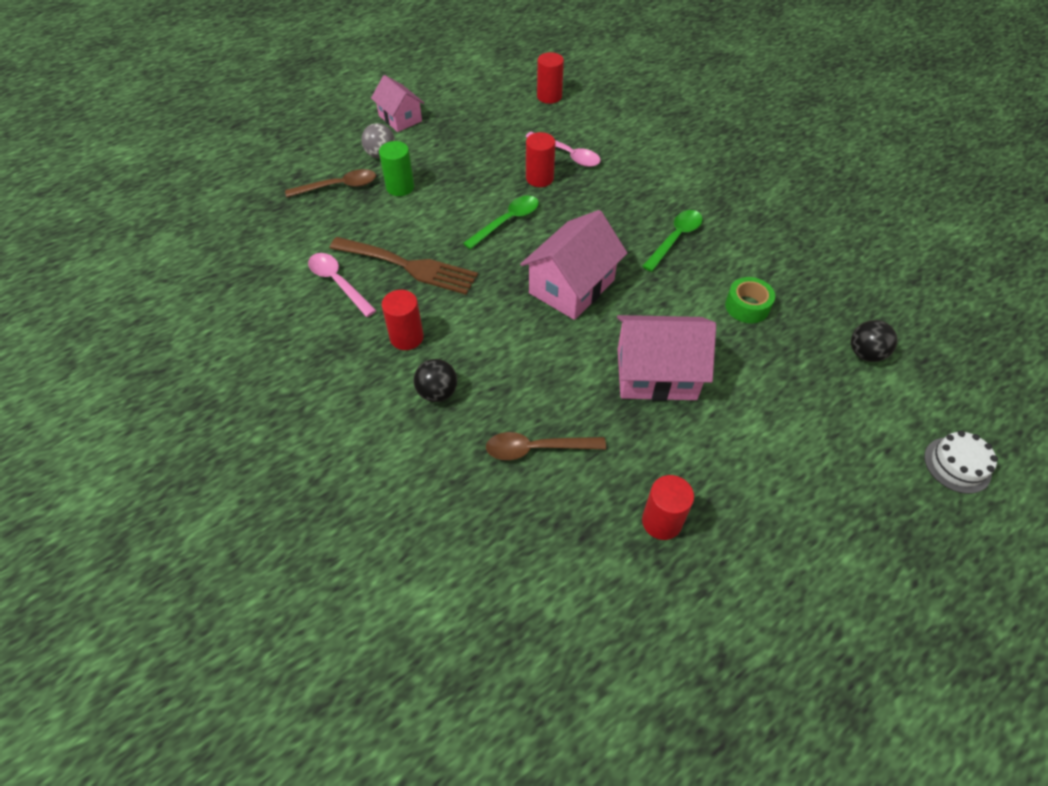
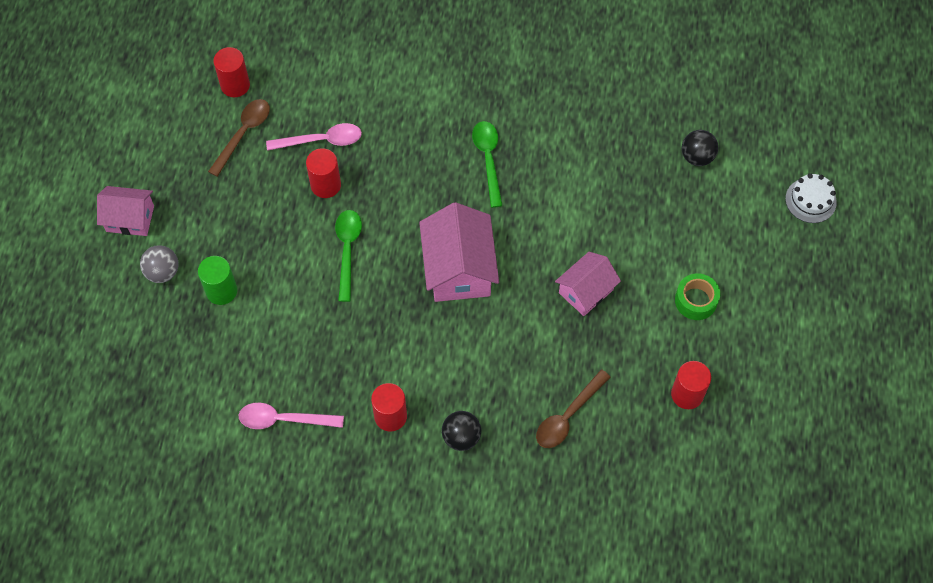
camera: 45 degrees left, 10 degrees up
brown spoon [285,169,376,197] -> brown spoon moved to [208,99,270,177]
brown fork [329,237,478,295] -> none
pink house [617,315,716,401] -> pink house [555,252,621,316], size x0.63
green tape [725,277,775,323] -> green tape moved to [675,273,720,320]

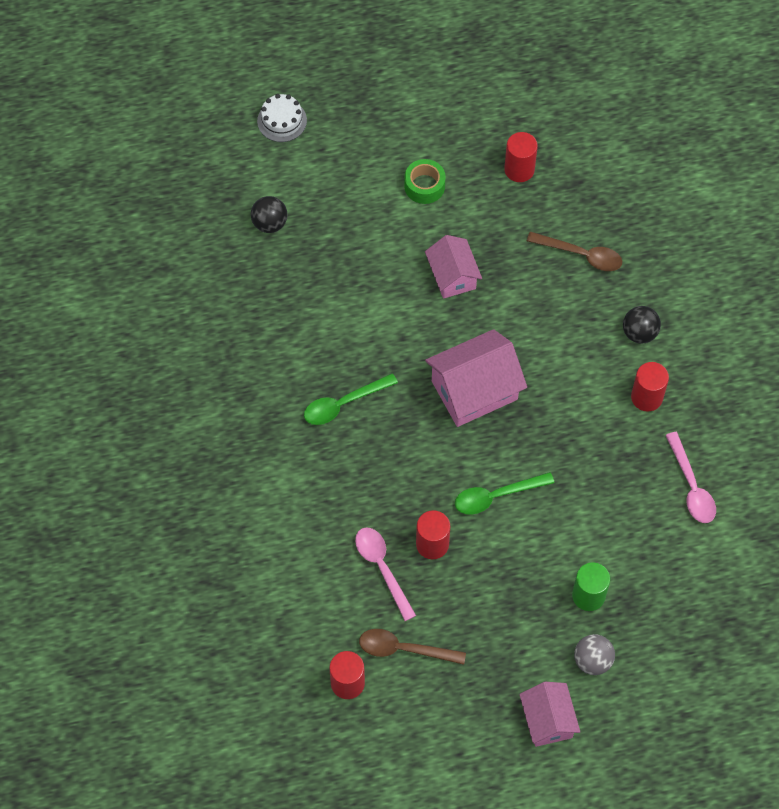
camera: 110 degrees left, 0 degrees up
pink house [555,252,621,316] -> pink house turned 45 degrees clockwise [425,235,482,299]

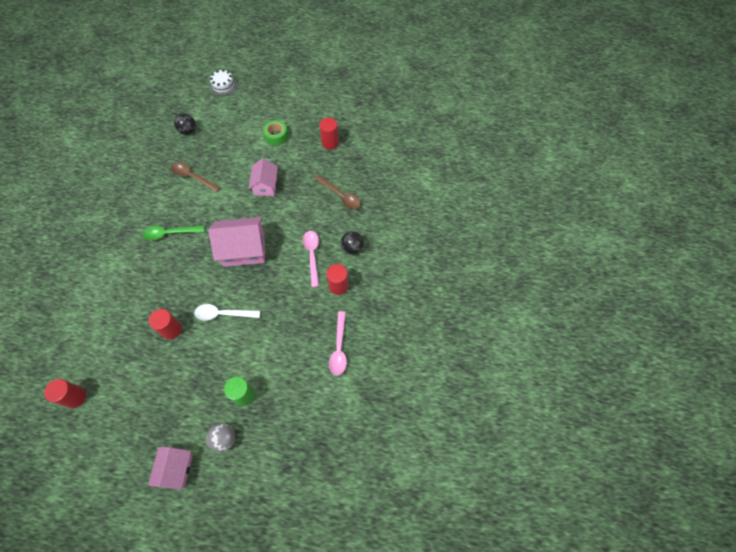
camera: 20 degrees right, 0 degrees up
pink spoon [355,527,416,621] -> pink spoon moved to [303,231,319,287]
brown spoon [359,629,466,665] -> brown spoon moved to [171,162,221,192]
green spoon [455,472,555,514] -> white spoon [194,304,260,321]

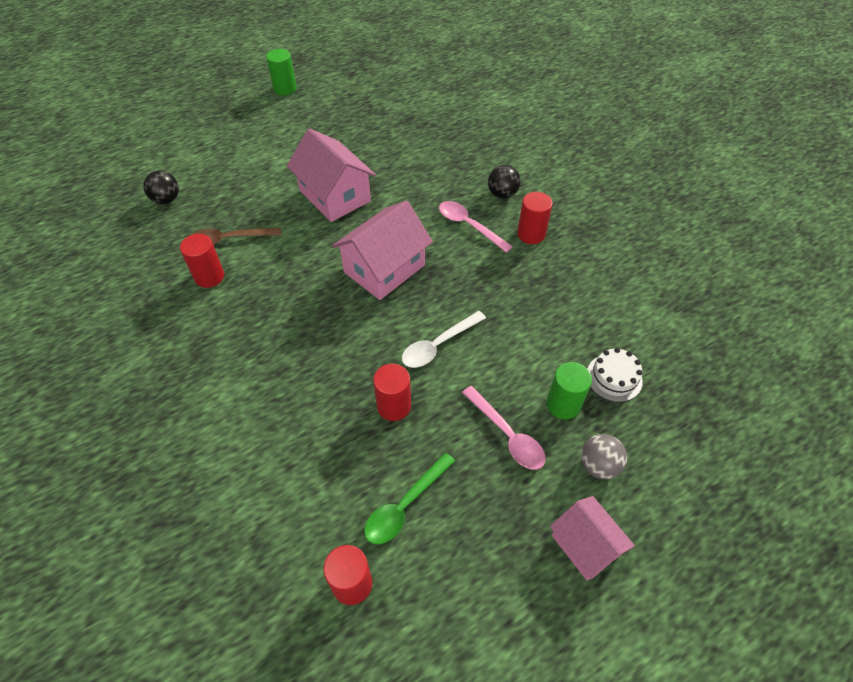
camera: 40 degrees left, 10 degrees down
green spoon [143,226,205,240] -> green spoon moved to [364,453,455,545]
white cake [210,69,237,96] -> white cake moved to [587,347,643,402]
pink house [249,158,278,196] -> pink house [287,128,376,222], size x1.58
green tape [263,120,288,146] -> none
brown spoon [315,175,361,209] -> none
red cylinder [319,118,339,150] -> red cylinder moved to [180,234,224,288]
pink spoon [329,312,347,375] -> pink spoon moved to [462,386,546,470]
none -> green cylinder [266,49,297,95]

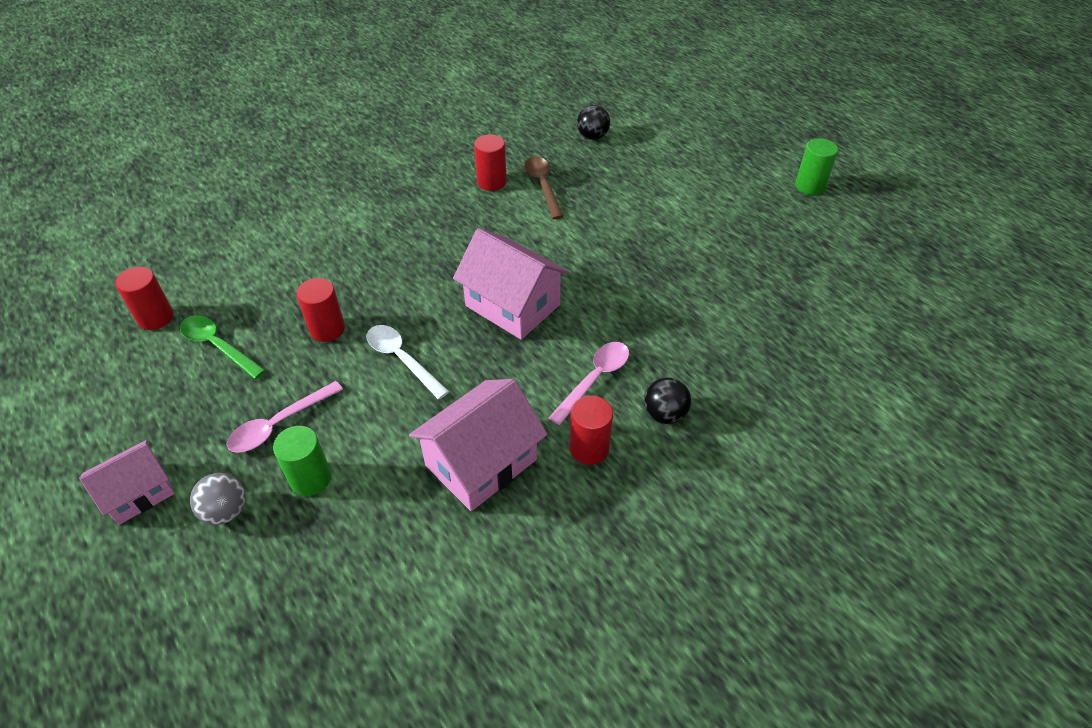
camera: 85 degrees right, 5 degrees down
pink house [287,128,376,222] -> pink house moved to [409,379,547,511]
white cake [587,347,643,402] -> none

